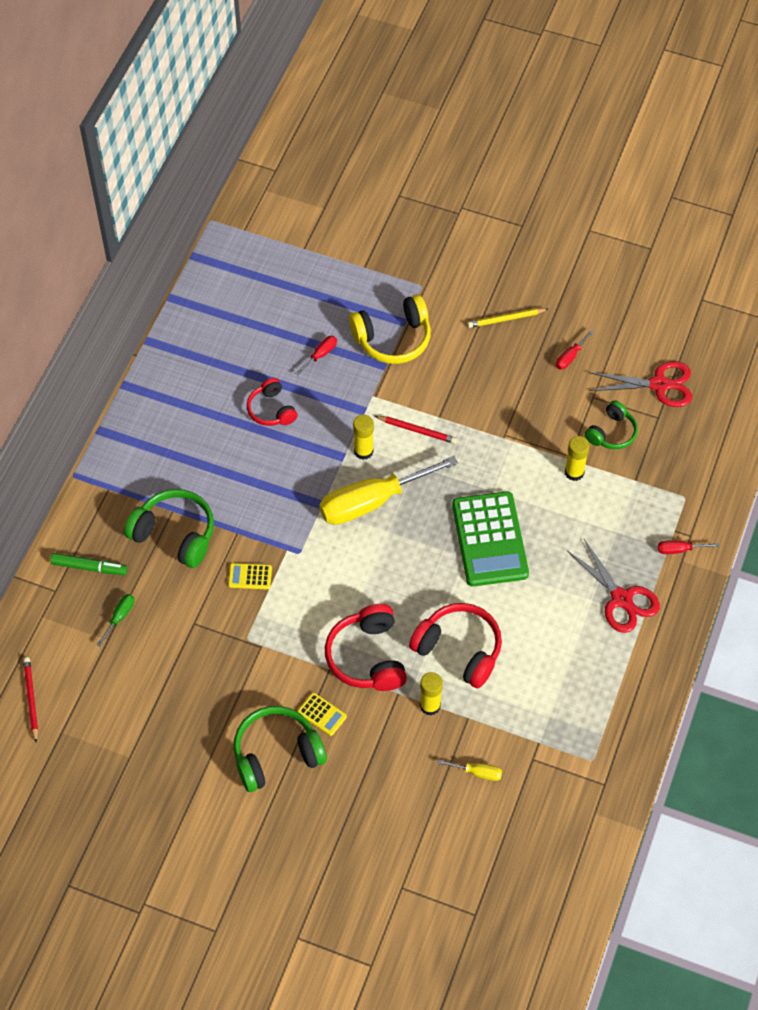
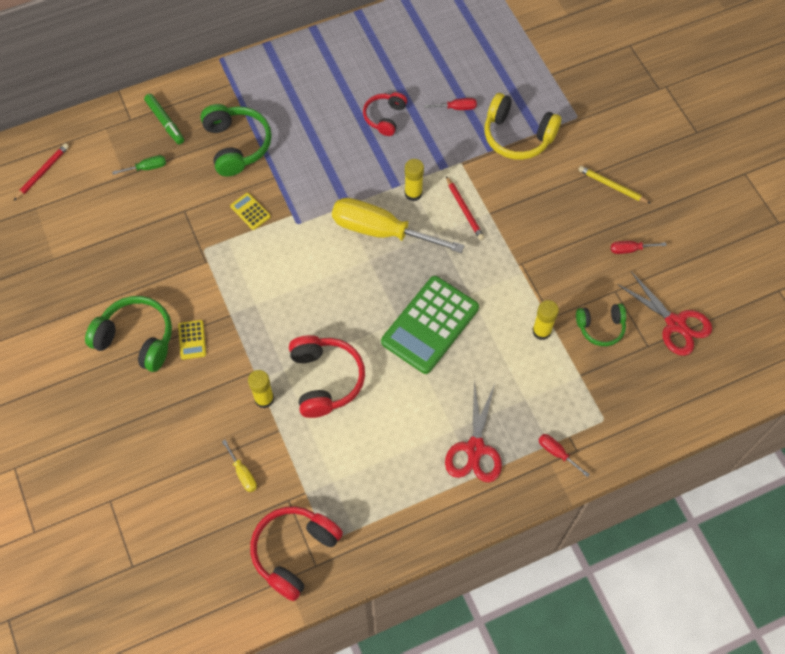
camera: 45 degrees right, 5 degrees up
red headphones [325,604,407,691] -> red headphones moved to [250,506,343,601]

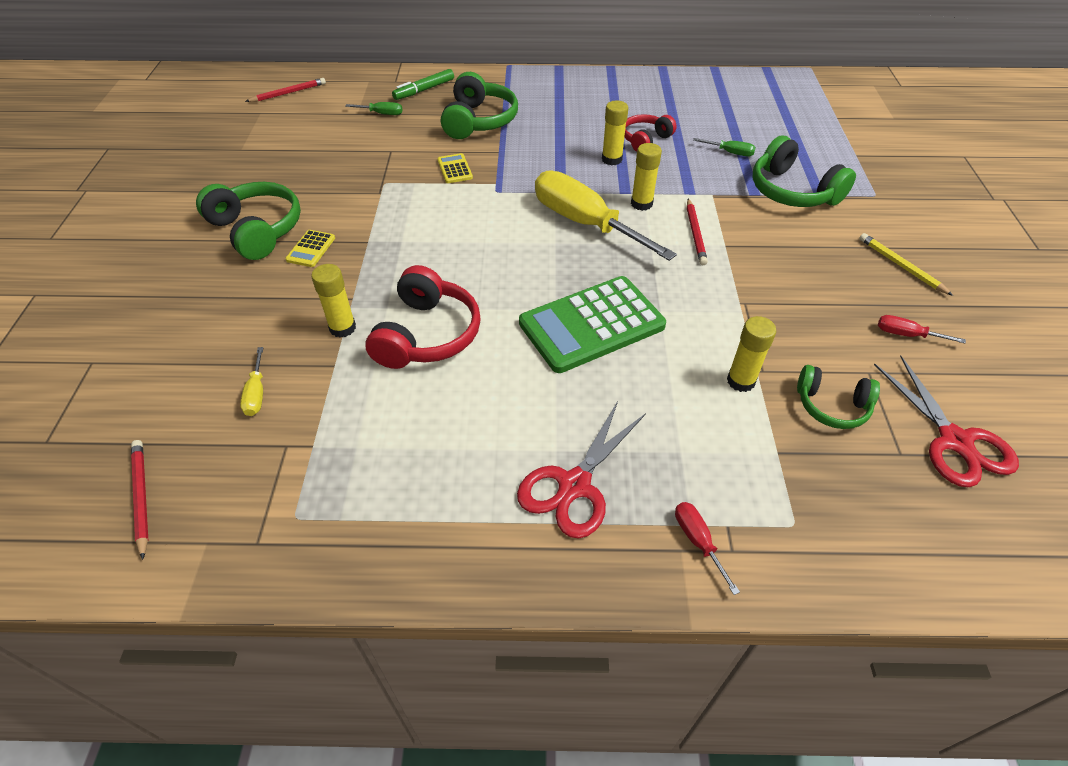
camera: 25 degrees right, 15 degrees down
green marker [144,94,184,144] -> green marker turned 60 degrees clockwise [392,69,454,100]
red headphones [250,506,343,601] -> none
red screwdriver [424,98,477,110] -> green screwdriver [693,138,756,157]
yellow headphones [485,93,561,160] -> green headphones [752,136,856,207]
none -> red pencil [131,440,148,560]
none -> yellow glue stick [602,101,628,165]

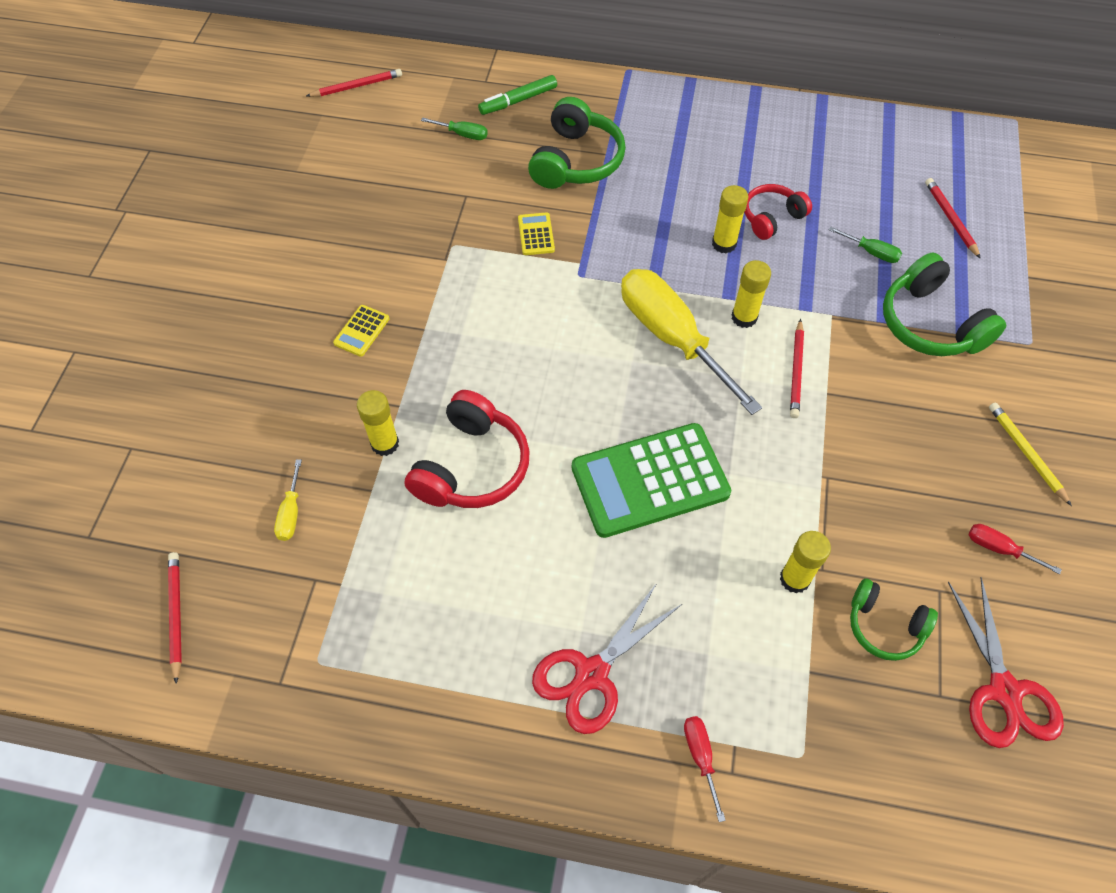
camera: 10 degrees right, 10 degrees up
green headphones [196,182,301,260] -> none
none -> red pencil [925,178,981,259]

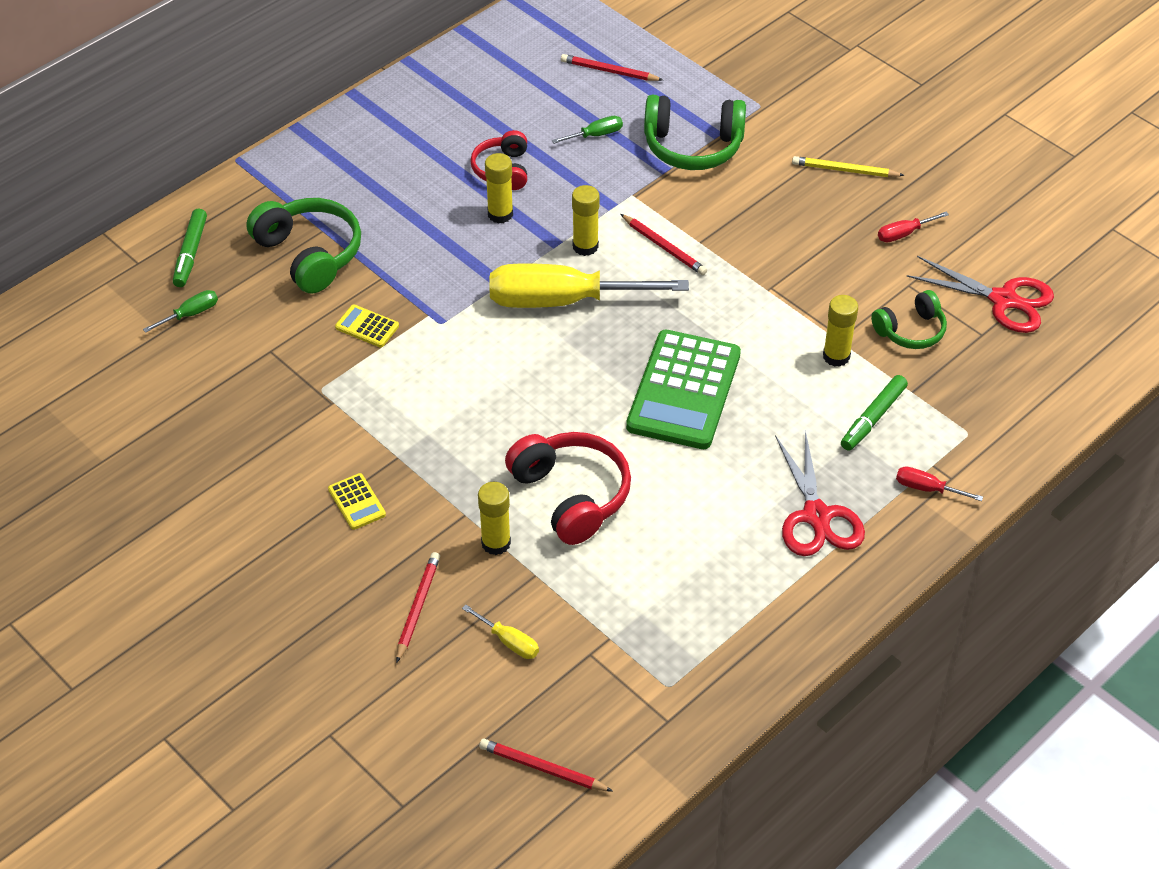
camera: 55 degrees left, 10 degrees down
red pencil [306,69,402,97] -> red pencil moved to [396,552,440,663]
none -> green marker [841,375,908,451]

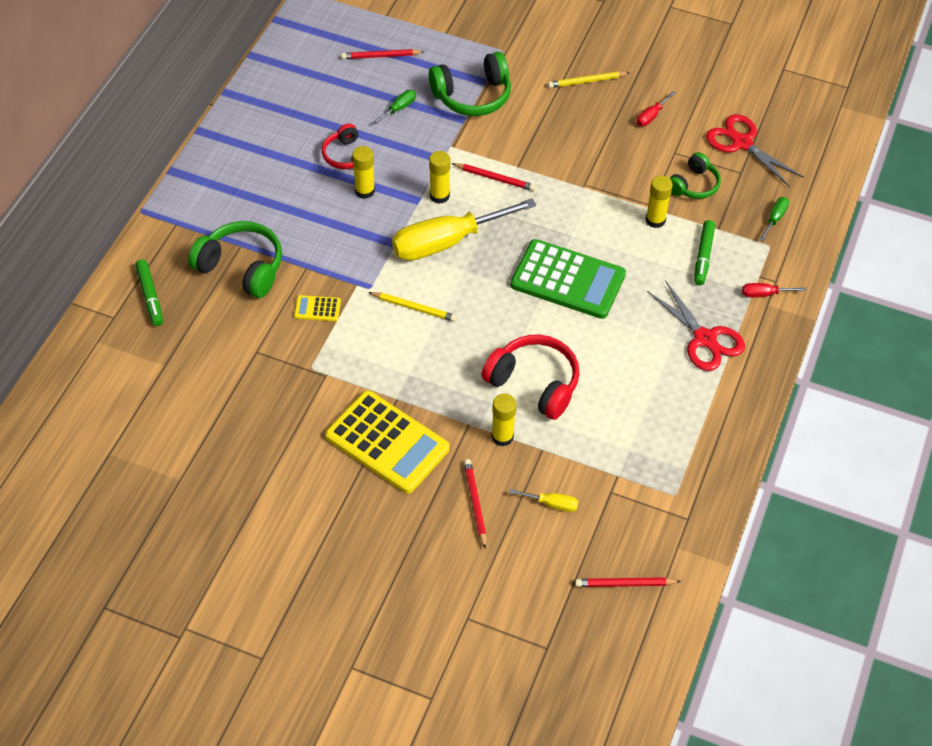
camera: 25 degrees left, 5 degrees up
green screwdriver [143,290,218,333] -> green screwdriver moved to [759,197,789,241]
yellow calculator [328,473,386,530] -> yellow calculator [325,390,450,494], size x2.37
green calculator [626,330,741,449] -> green calculator turned 60 degrees counterclockwise [511,239,626,319]
red scissors [907,256,1054,333] -> red scissors turned 135 degrees counterclockwise [706,114,804,187]
none -> yellow pencil [368,292,457,322]

